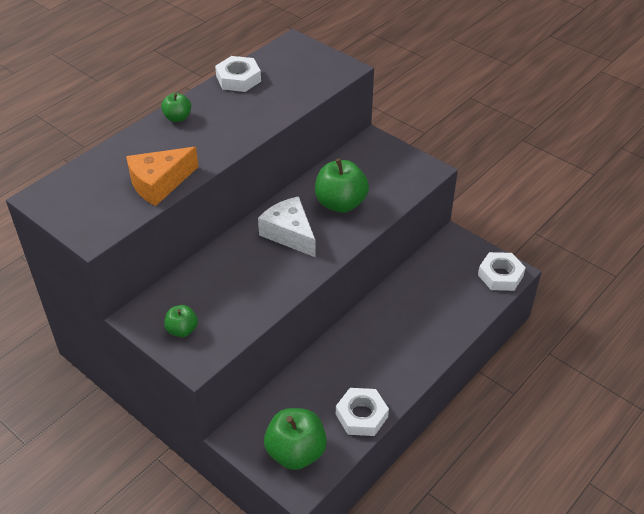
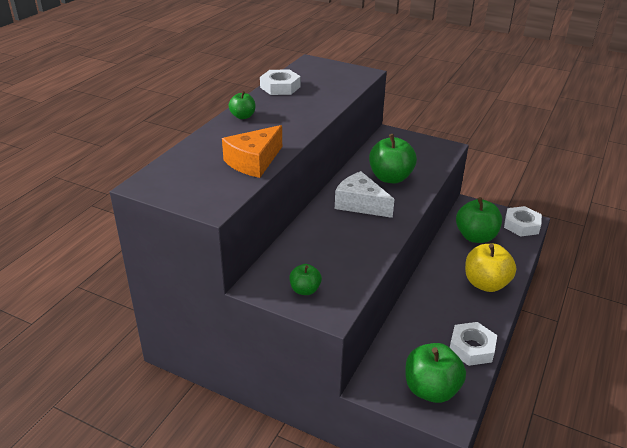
camera: 15 degrees left, 10 degrees down
none -> green apple [456,197,502,243]
none -> yellow apple [465,244,516,292]

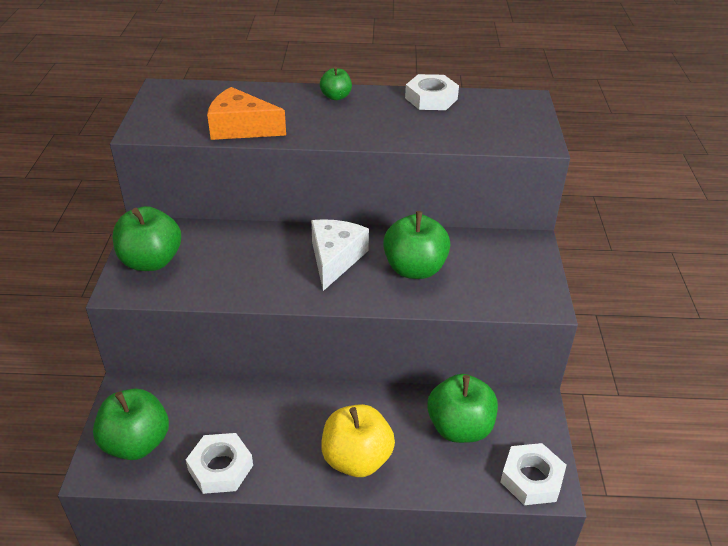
camera: 65 degrees right, 5 degrees up
green apple [289,264,322,295] -> green apple [113,206,181,271], size x1.85

